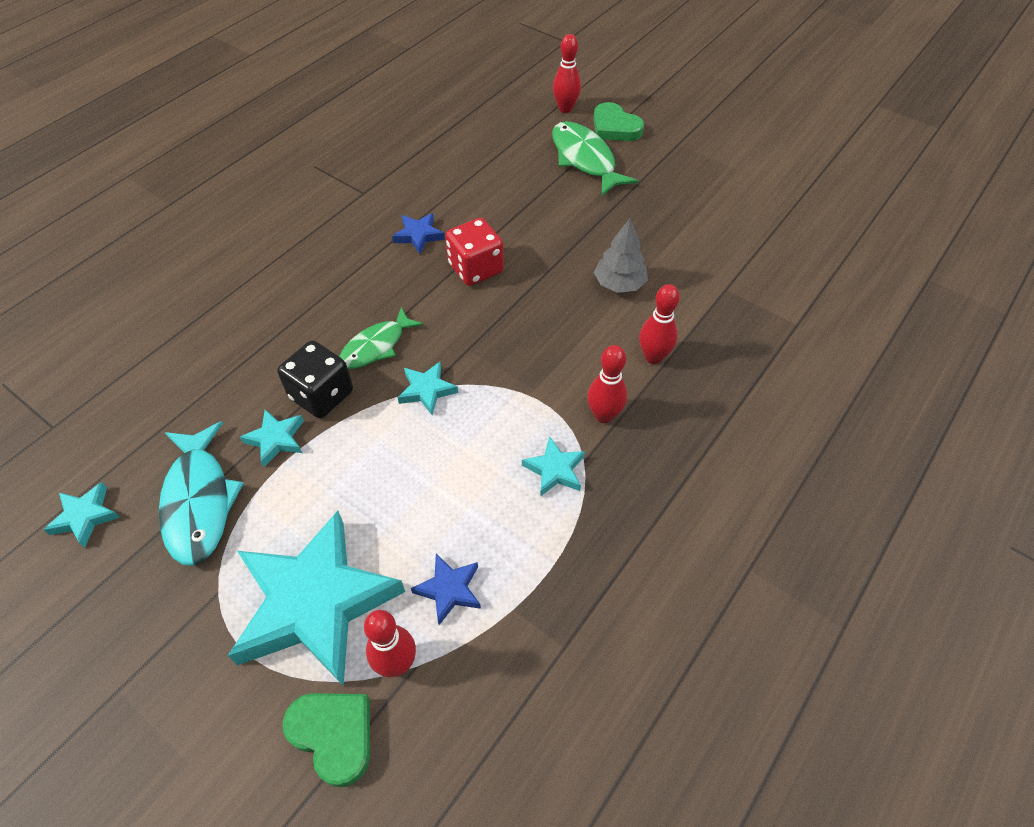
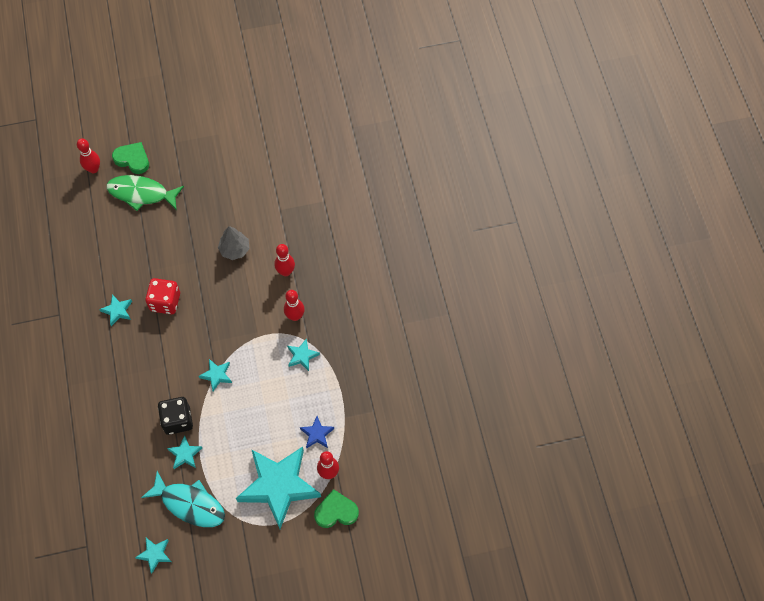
camera: 50 degrees left, 10 degrees up
green fish [339,307,423,369] -> none
blue star [392,213,445,254] -> turquoise star [99,294,132,326]
green heart [593,102,644,141] -> green heart turned 150 degrees counterclockwise [112,142,149,174]

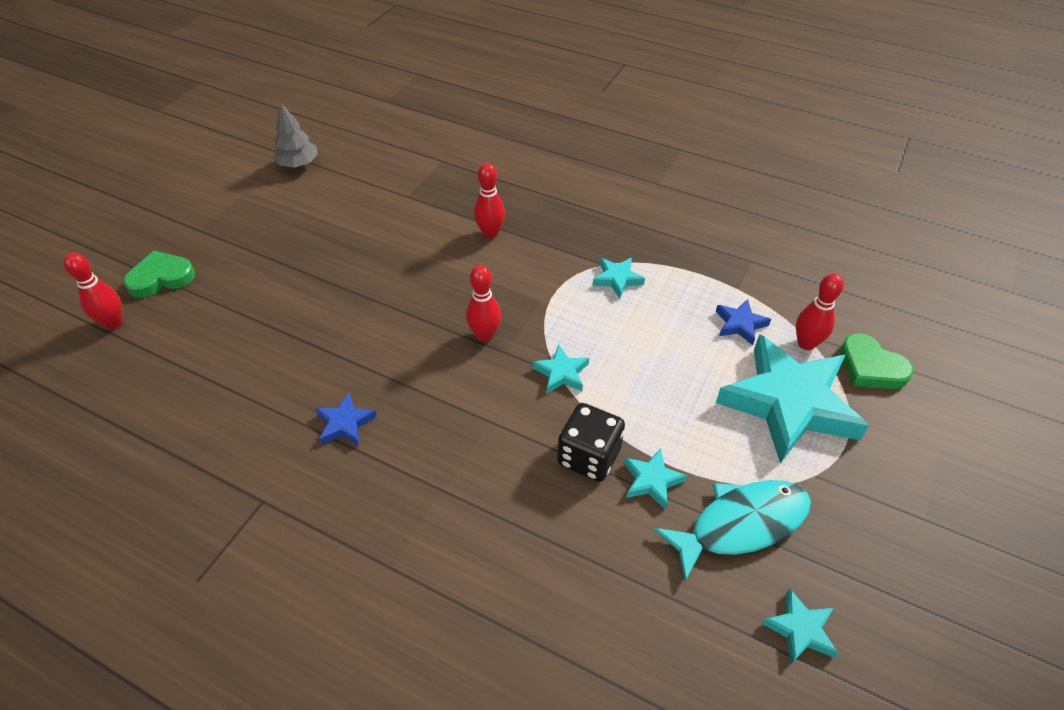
camera: 50 degrees left, 15 degrees down
turquoise star [99,294,132,326] -> blue star [316,392,377,446]
green fish [106,175,184,211] -> none
red dice [145,278,180,315] -> none
grey tree [218,226,250,260] -> grey tree moved to [273,103,318,168]
red bowling pin [284,290,305,321] -> red bowling pin moved to [466,265,501,342]
green heart [314,489,359,528] -> green heart turned 75 degrees counterclockwise [840,333,913,389]

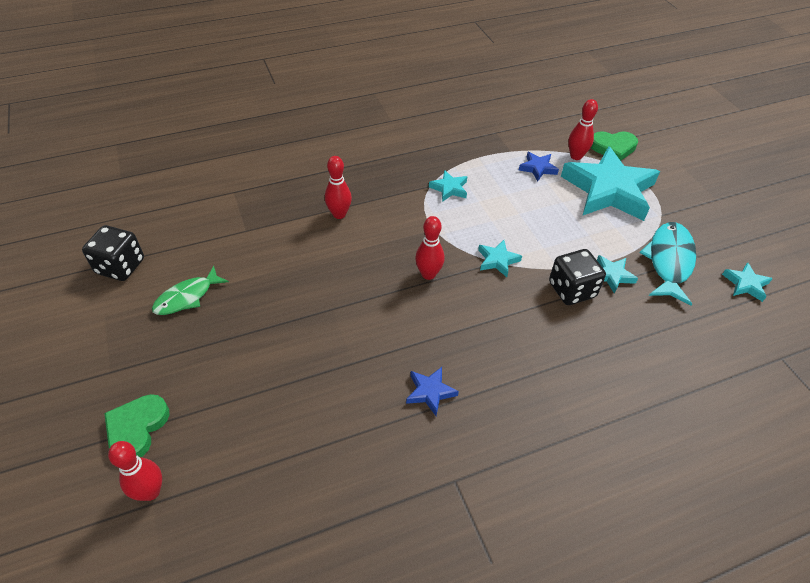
camera: 50 degrees left, 0 degrees up
grey tree [273,103,318,168] -> black dice [82,225,144,281]
none -> green fish [152,266,229,315]

